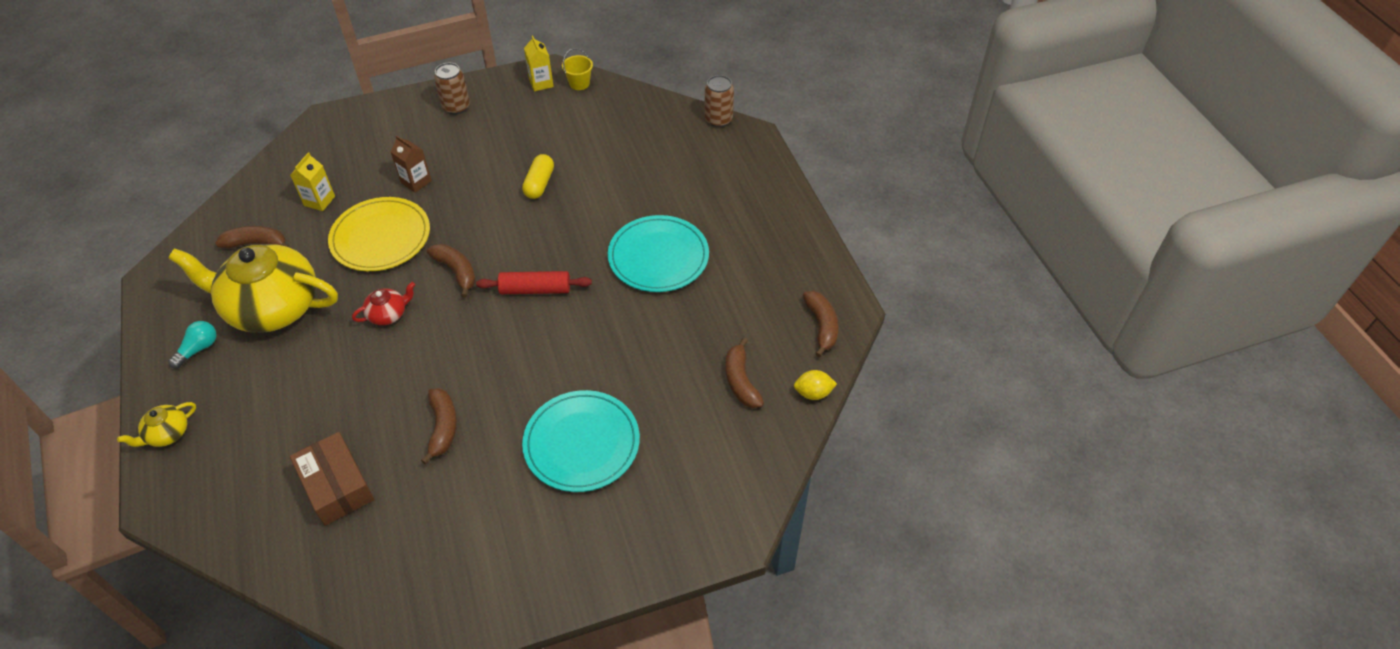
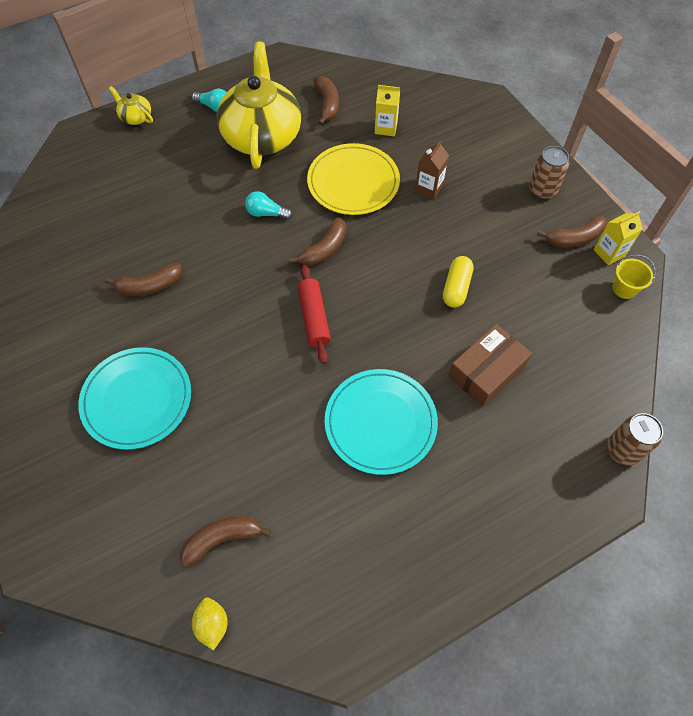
camera: 80 degrees right, 10 degrees up
brown box [290,432,374,526] -> brown box moved to [449,324,532,407]
red teapot [352,282,415,325] -> turquoise light bulb [245,191,293,220]
yellow capsule [522,154,554,199] -> yellow capsule turned 75 degrees counterclockwise [443,256,474,308]
brown banana [803,291,838,357] -> brown banana moved to [537,215,607,247]

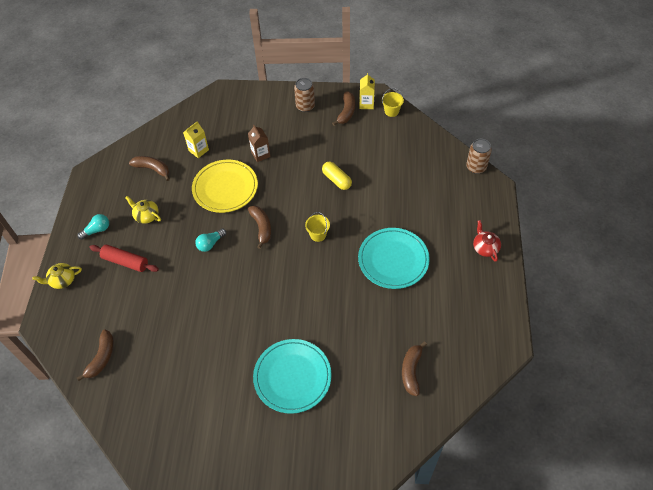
camera: 55 degrees left, 5 degrees down
brown banana [105,263,182,296] -> brown banana moved to [77,330,114,381]
yellow lemon [192,597,228,650] -> none
yellow teapot [217,42,301,169] -> yellow teapot [125,196,161,224], size x0.42
red rolling pin [298,265,331,364] -> red rolling pin moved to [90,245,159,272]
brown box [449,324,532,407] -> none
none -> yellow bucket [305,212,330,242]
none -> red teapot [473,220,501,262]

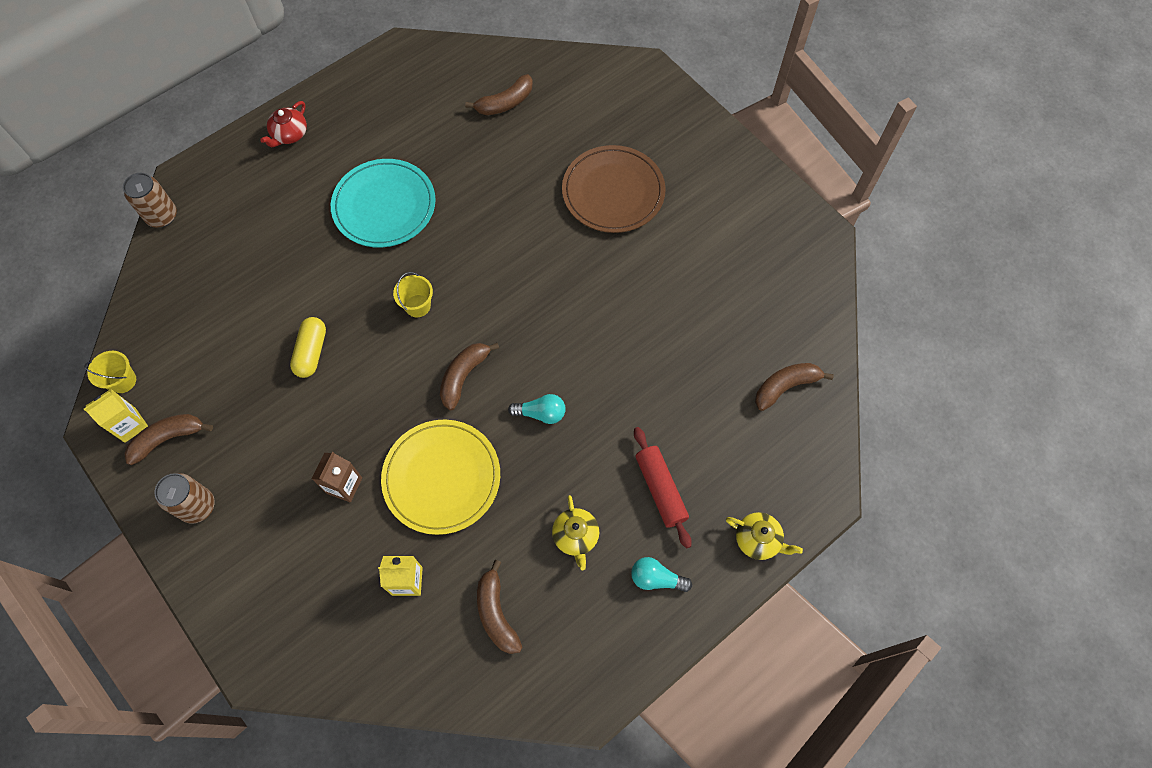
camera: 135 degrees left, 10 degrees up
turquoise plate [253,339,332,414] -> brown plate [562,145,666,233]

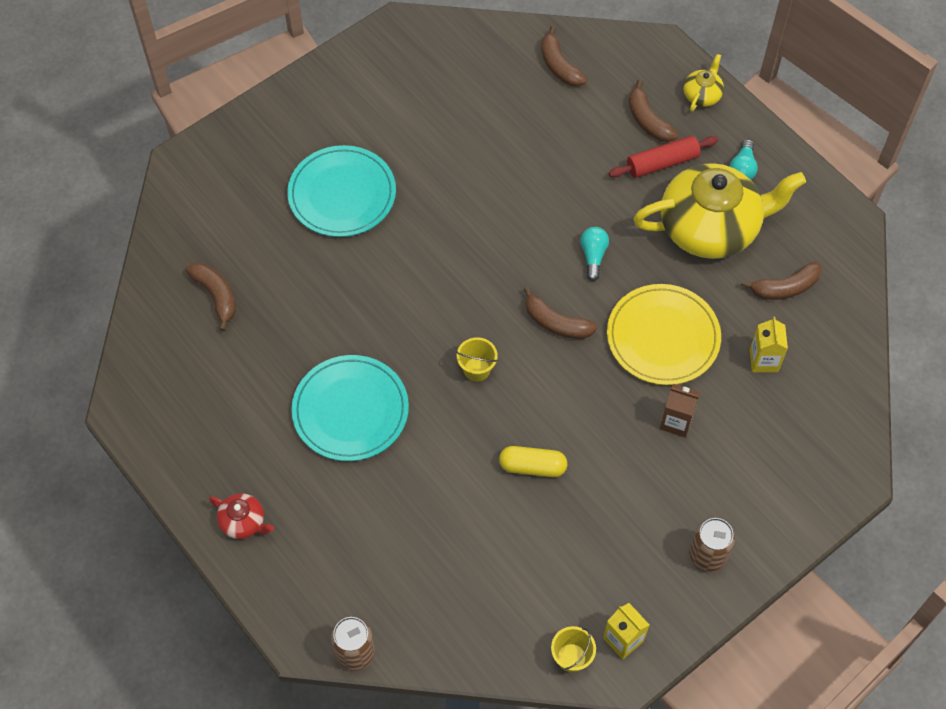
camera: 90 degrees left, 5 degrees down
brown banana [124,414,213,465] -> brown banana moved to [629,80,678,142]
yellow teapot [552,495,599,570] -> yellow teapot [633,163,806,259], size x2.39
brown plate [562,145,666,233] -> turquoise plate [287,145,396,237]

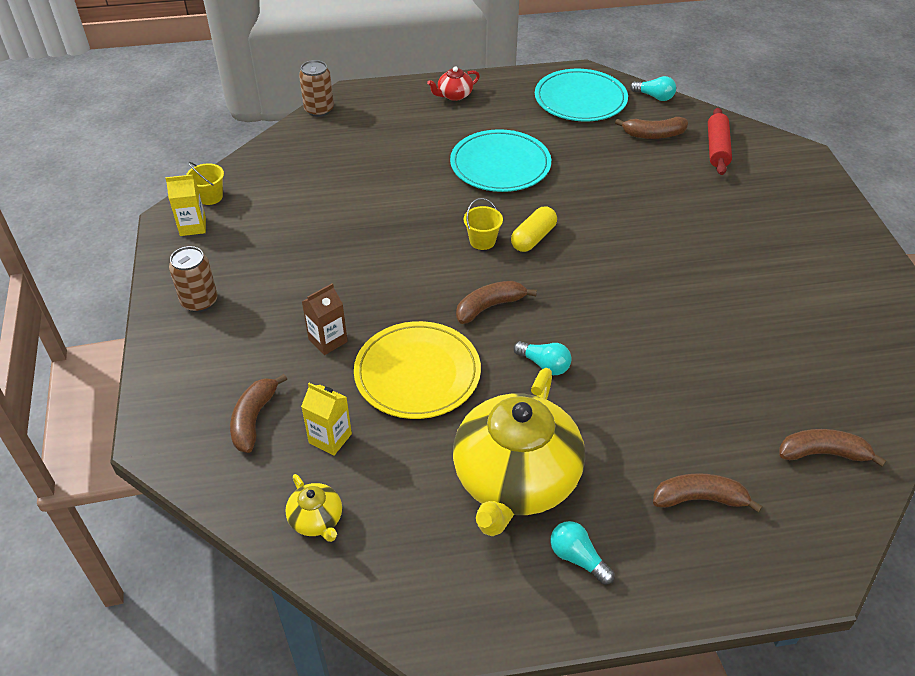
camera: 120 degrees right, 15 degrees down
turquoise plate [287,145,396,237] -> turquoise plate moved to [535,69,628,121]
yellow capsule [499,446,567,477] -> yellow capsule moved to [511,207,557,252]
red rolling pin [609,136,718,178] -> red rolling pin moved to [708,108,732,175]
yellow teapot [683,54,724,112] -> yellow teapot moved to [285,474,342,542]
brown banana [741,261,822,300] -> brown banana moved to [230,374,287,453]
none -> turquoise light bulb [630,76,676,101]

